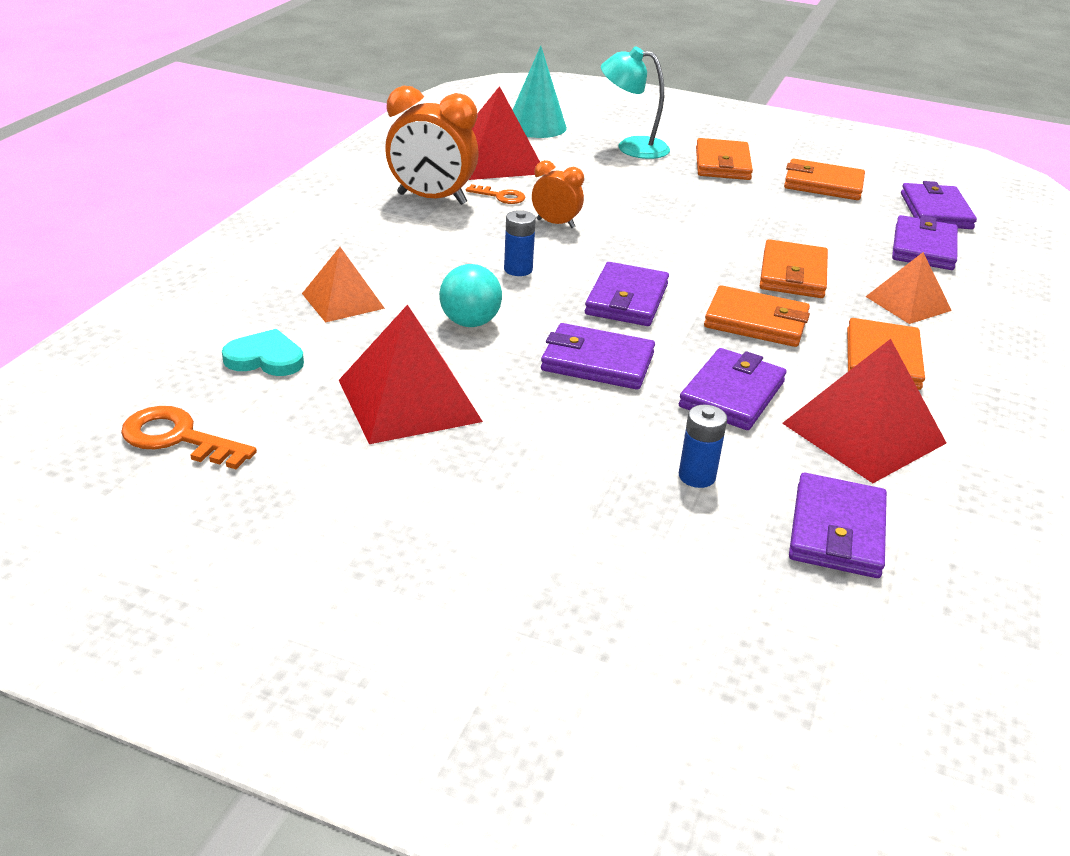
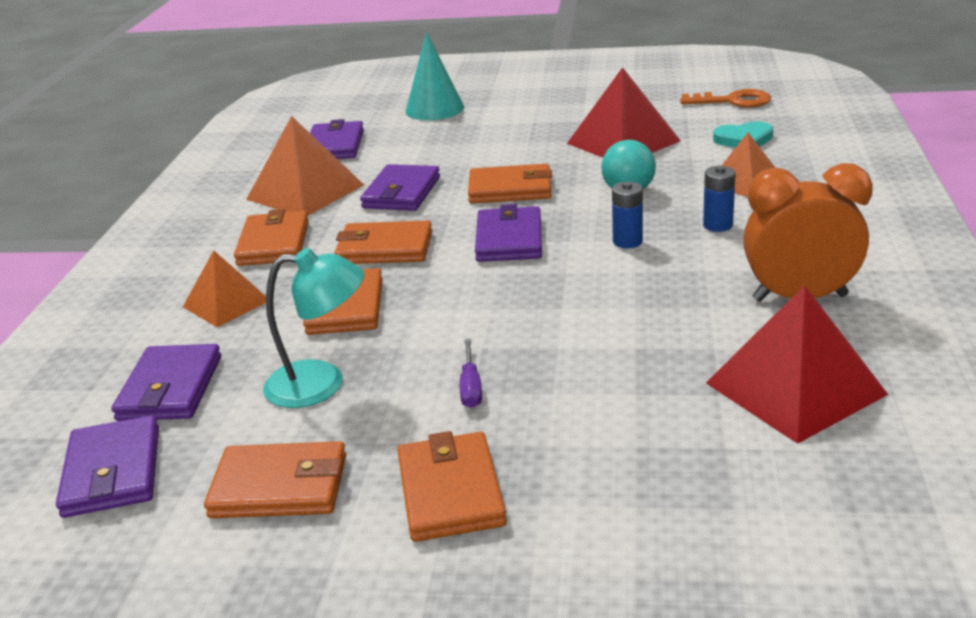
camera: 170 degrees right, 5 degrees down
orange key [466,184,525,204] -> none
turquoise cone [513,46,567,138] -> turquoise cone moved to [405,32,464,120]
orange clock [532,160,584,228] -> none
purple wallet [541,323,655,390] -> orange wallet [468,164,552,203]
turquoise lamp [601,47,670,159] -> turquoise lamp moved to [263,248,364,408]
blue battery [679,405,727,488] -> blue battery moved to [703,166,736,232]
red pyramid [782,339,946,483] -> orange pyramid [246,116,364,216]
none -> purple screwdriver [460,338,482,408]

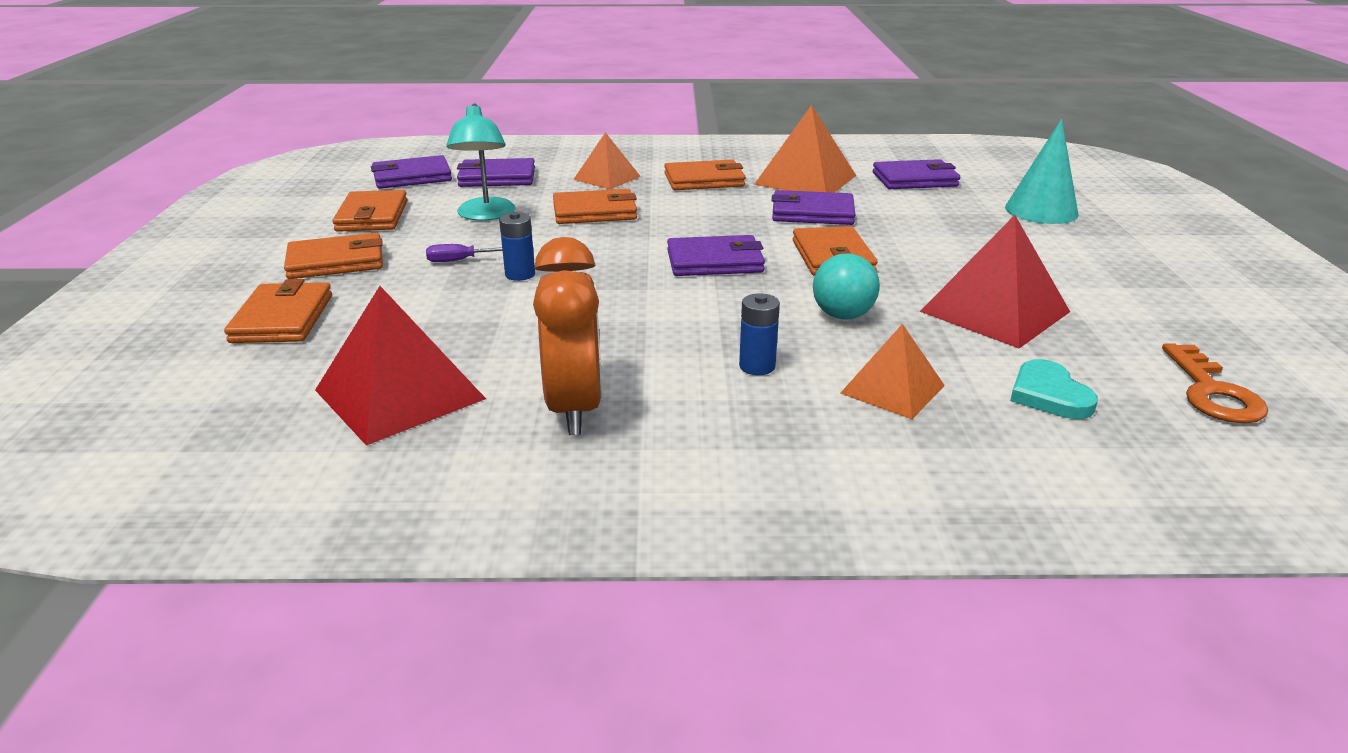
camera: 80 degrees right, 0 degrees up
orange wallet [334,221,432,264] -> orange wallet moved to [224,279,332,343]
blue battery [612,182,643,249] -> blue battery moved to [499,212,535,281]

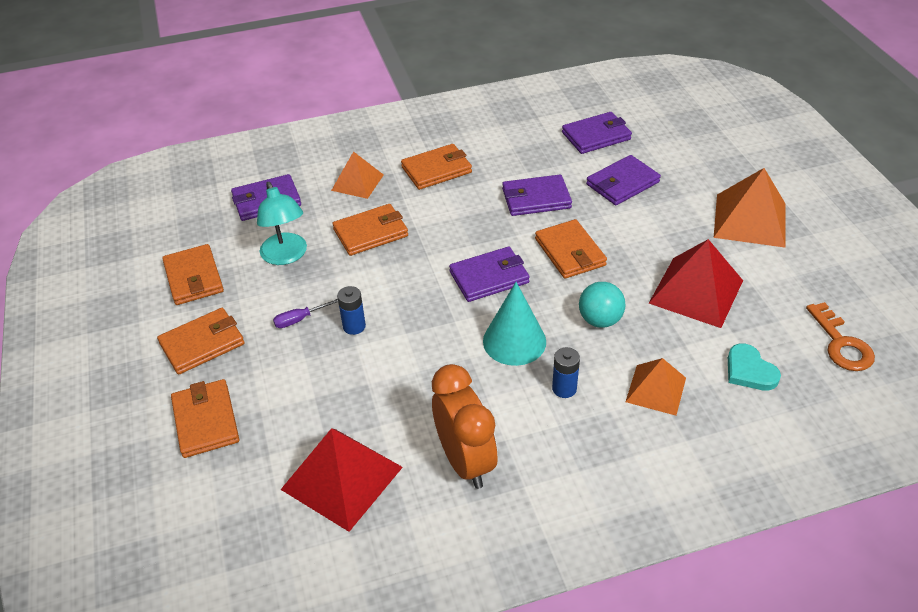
camera: 15 degrees left, 15 degrees up
purple wallet [371,155,452,189] -> purple wallet moved to [586,155,661,205]
orange pyramid [754,105,856,193] -> orange pyramid moved to [714,168,786,248]
turquoise cone [1005,119,1078,224] -> turquoise cone moved to [483,282,546,366]

